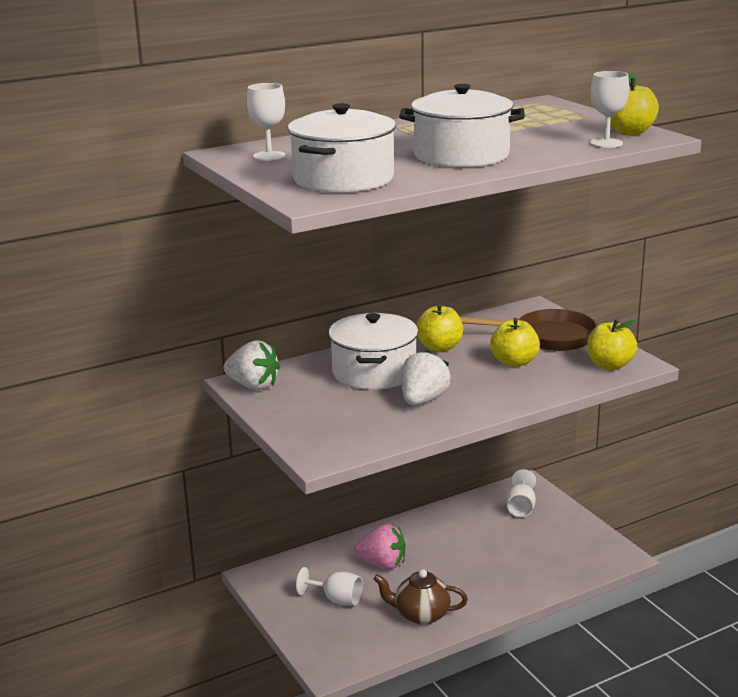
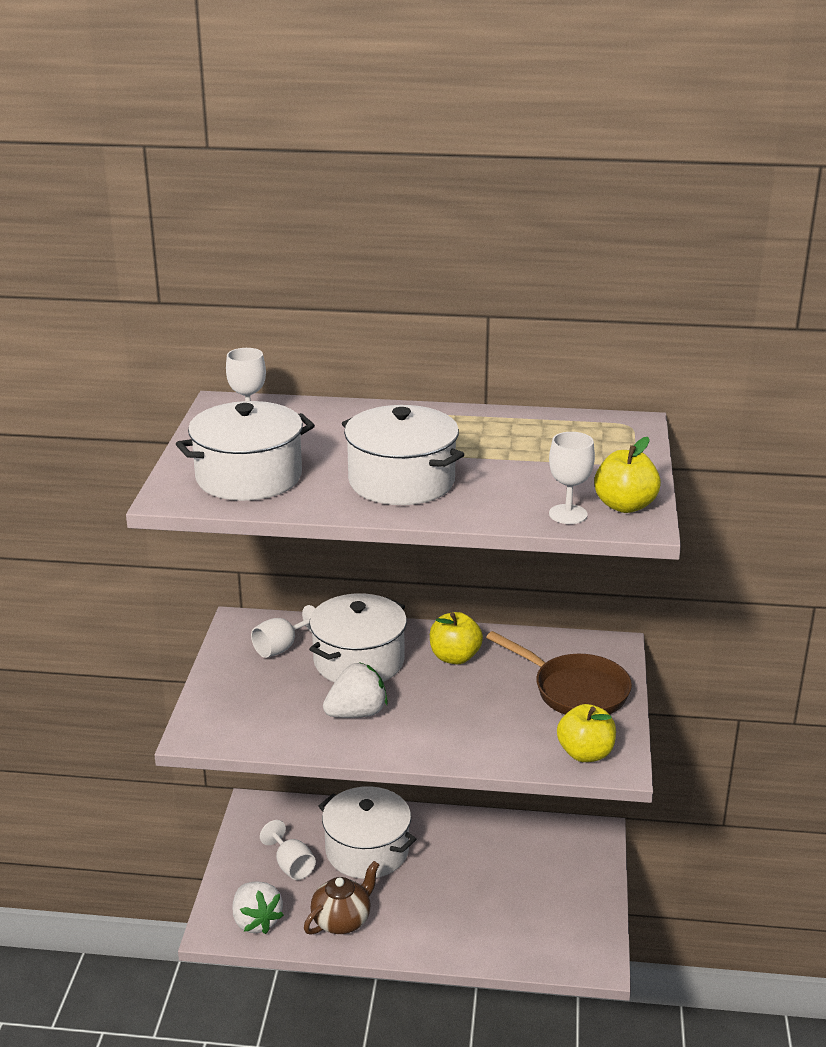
camera: 35 degrees right, 5 degrees up
white strawberry [223,340,280,390] -> white strawberry moved to [233,881,284,934]
pink strawberry [354,524,406,570] -> white pot [318,786,416,879]
brown teapot [374,569,468,625] -> brown teapot turned 90 degrees clockwise [304,861,380,935]
yellow apple [490,318,540,367] -> none
white goblet [506,469,536,517] -> white goblet moved to [251,605,316,658]

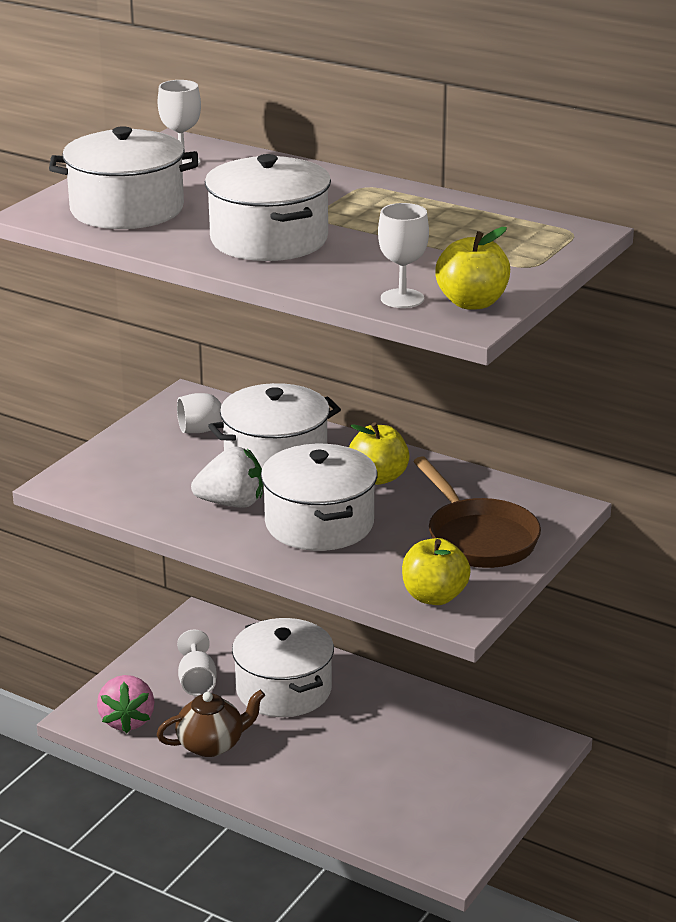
camera: 25 degrees right, 0 degrees up
white strawberry [233,881,284,934] -> pink strawberry [97,675,154,733]
none -> white pot [261,444,377,551]

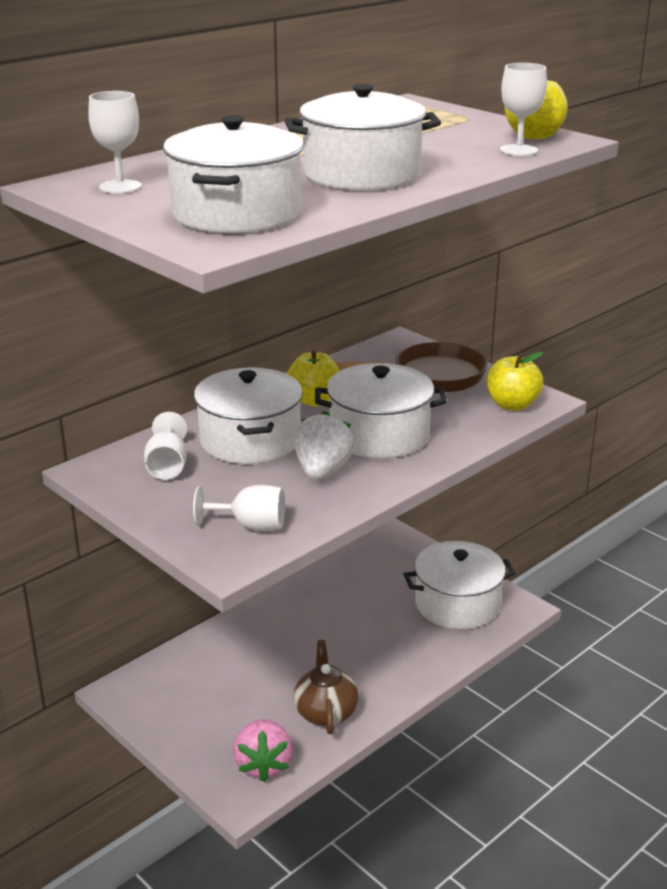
camera: 75 degrees left, 0 degrees up
pink strawberry [97,675,154,733] -> pink strawberry turned 75 degrees clockwise [233,719,293,782]
white goblet [177,630,217,696] -> white goblet moved to [193,485,285,531]
white pot [232,618,334,717] -> white pot moved to [404,541,515,629]

